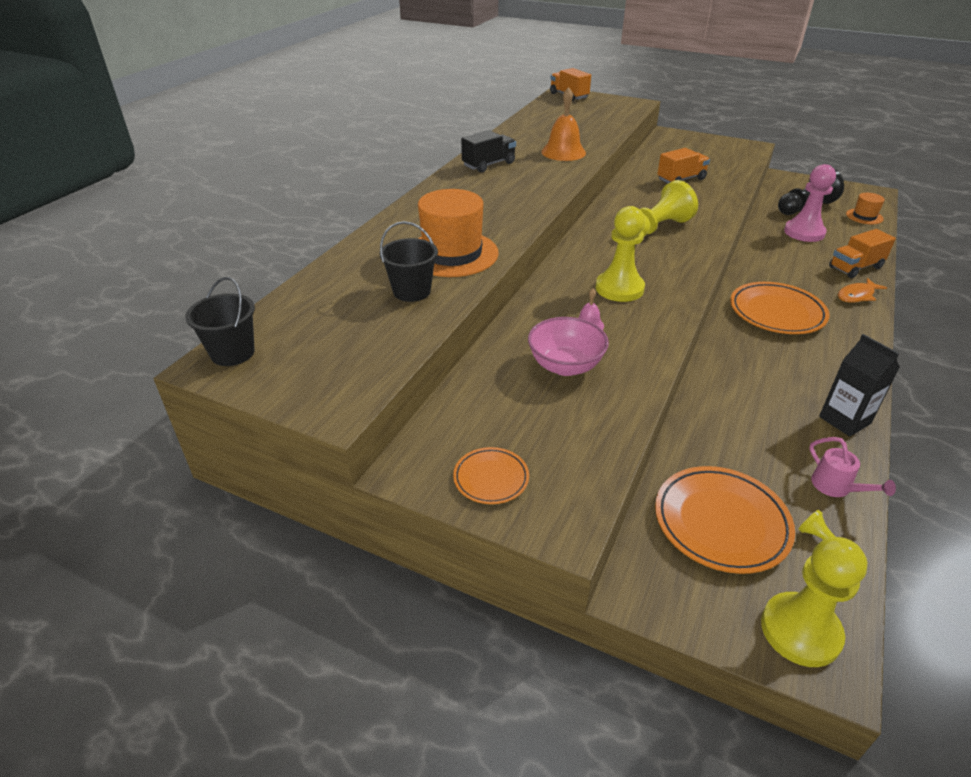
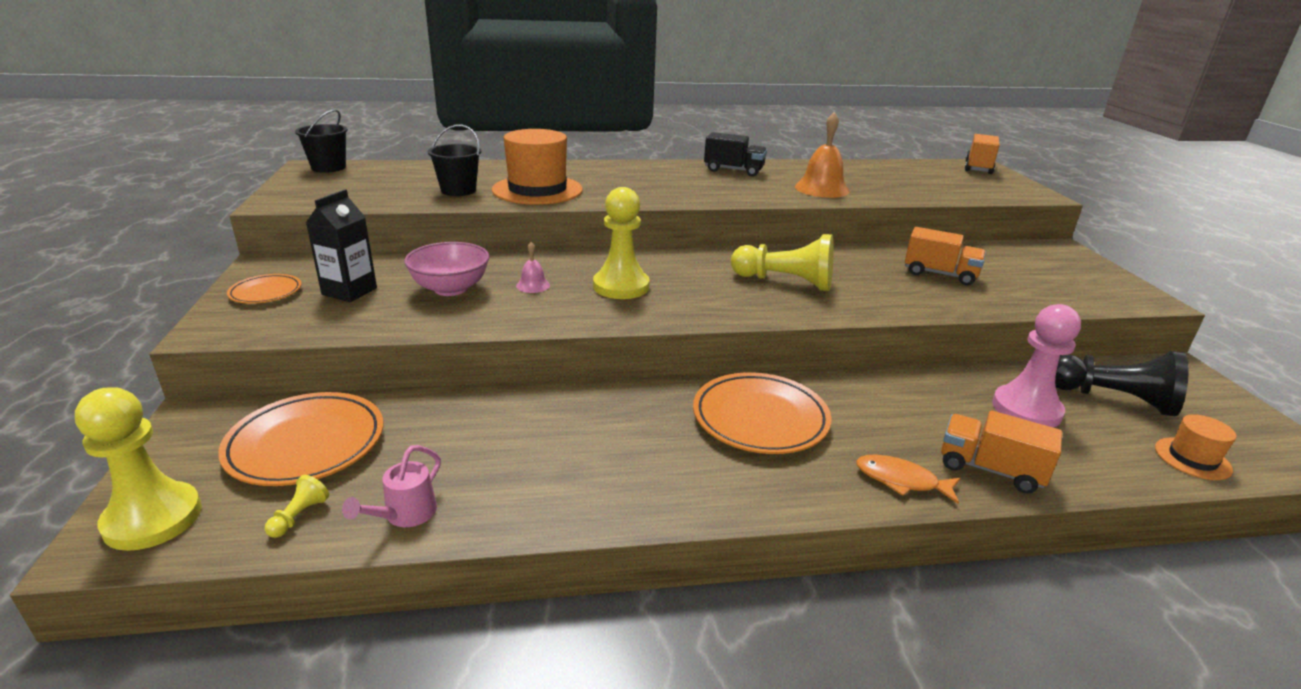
camera: 55 degrees right, 10 degrees down
black carton [819,334,900,437] -> black carton moved to [306,189,377,302]

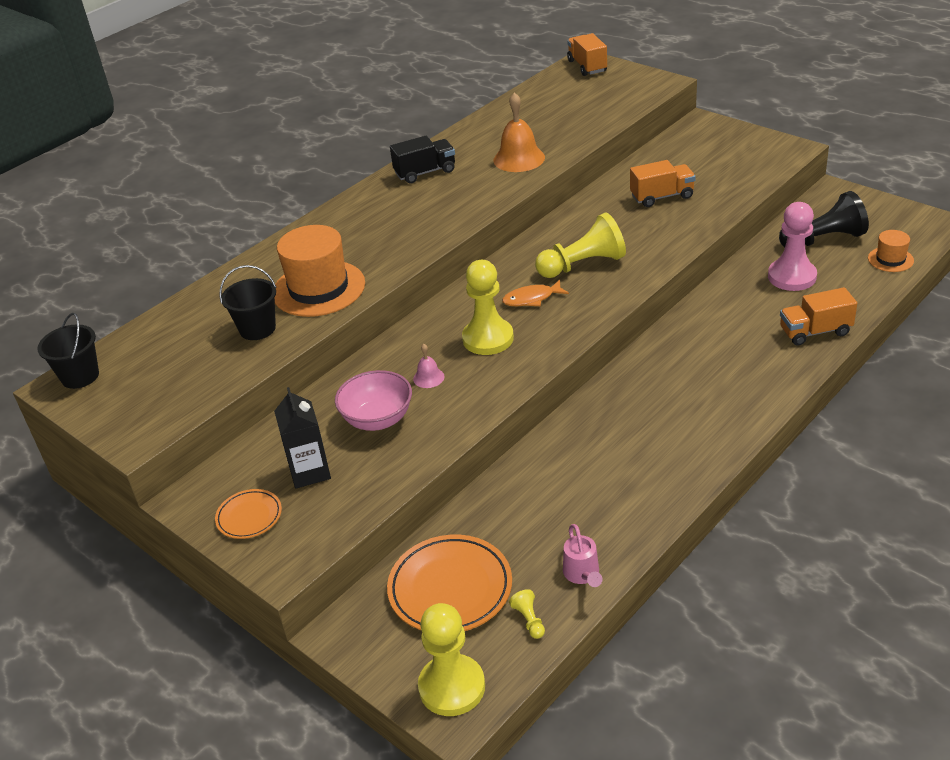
camera: 35 degrees left, 10 degrees up
orange plate [693,372,831,454] -> none
orange fish [856,454,961,504] -> orange fish moved to [502,280,569,306]

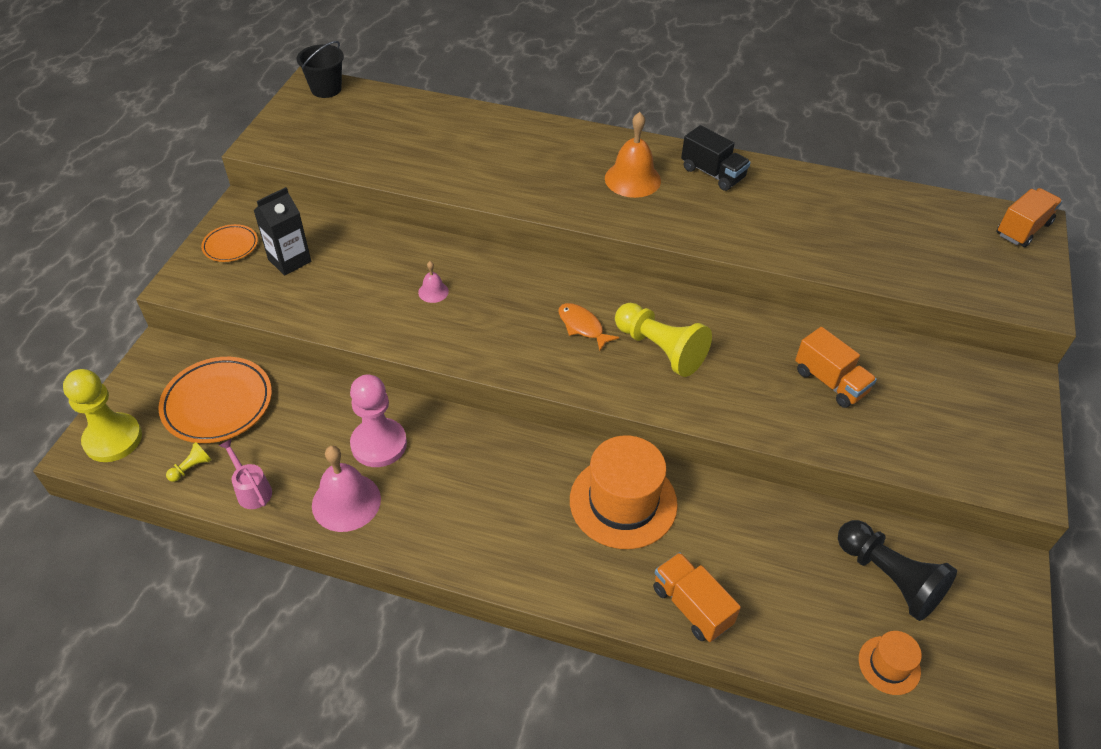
camera: 60 degrees right, 10 degrees up
black bucket [219,265,277,340] -> none
orange hat [275,225,365,317] -> orange hat moved to [570,435,678,549]
pink bowl [335,370,412,431] -> none
yellow pawn [462,260,514,355] -> none
orange bell [493,92,545,172] -> orange bell moved to [605,112,661,198]
pink watering can [563,524,603,587] -> pink watering can turned 90 degrees clockwise [219,439,272,509]
pink pawn [768,202,817,291] -> pink pawn moved to [350,374,407,467]
none -> pink bell [312,446,381,532]

